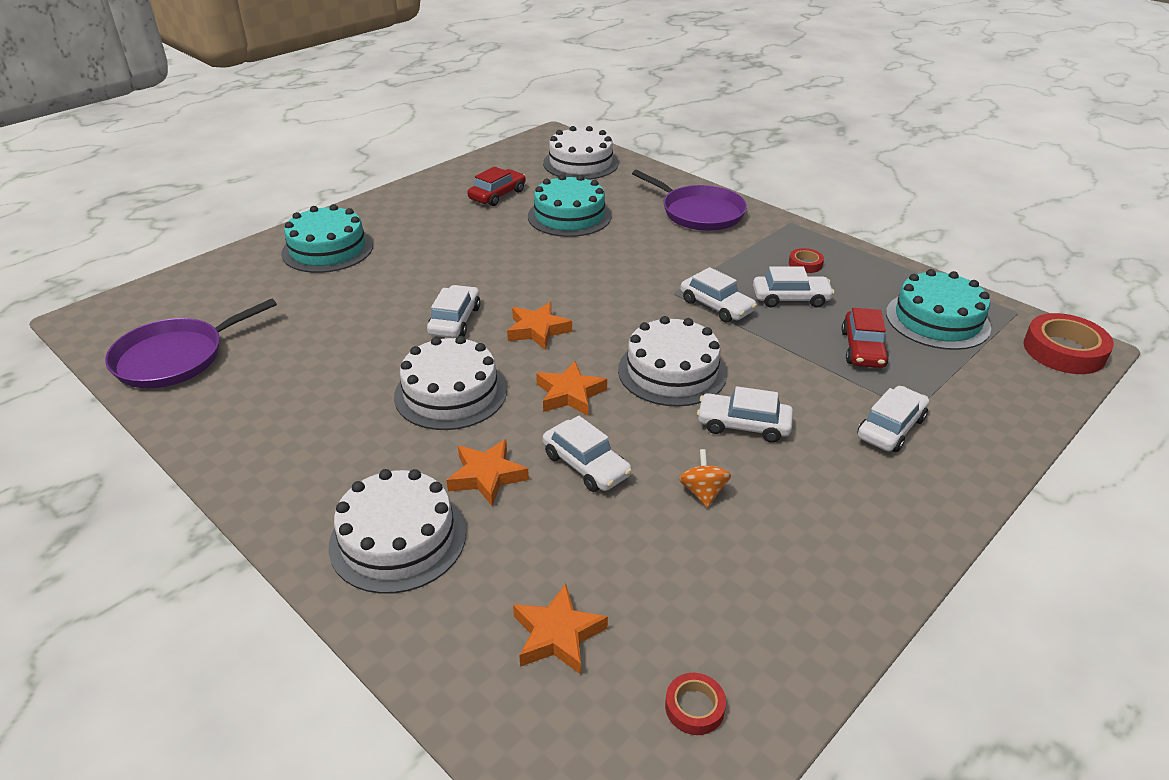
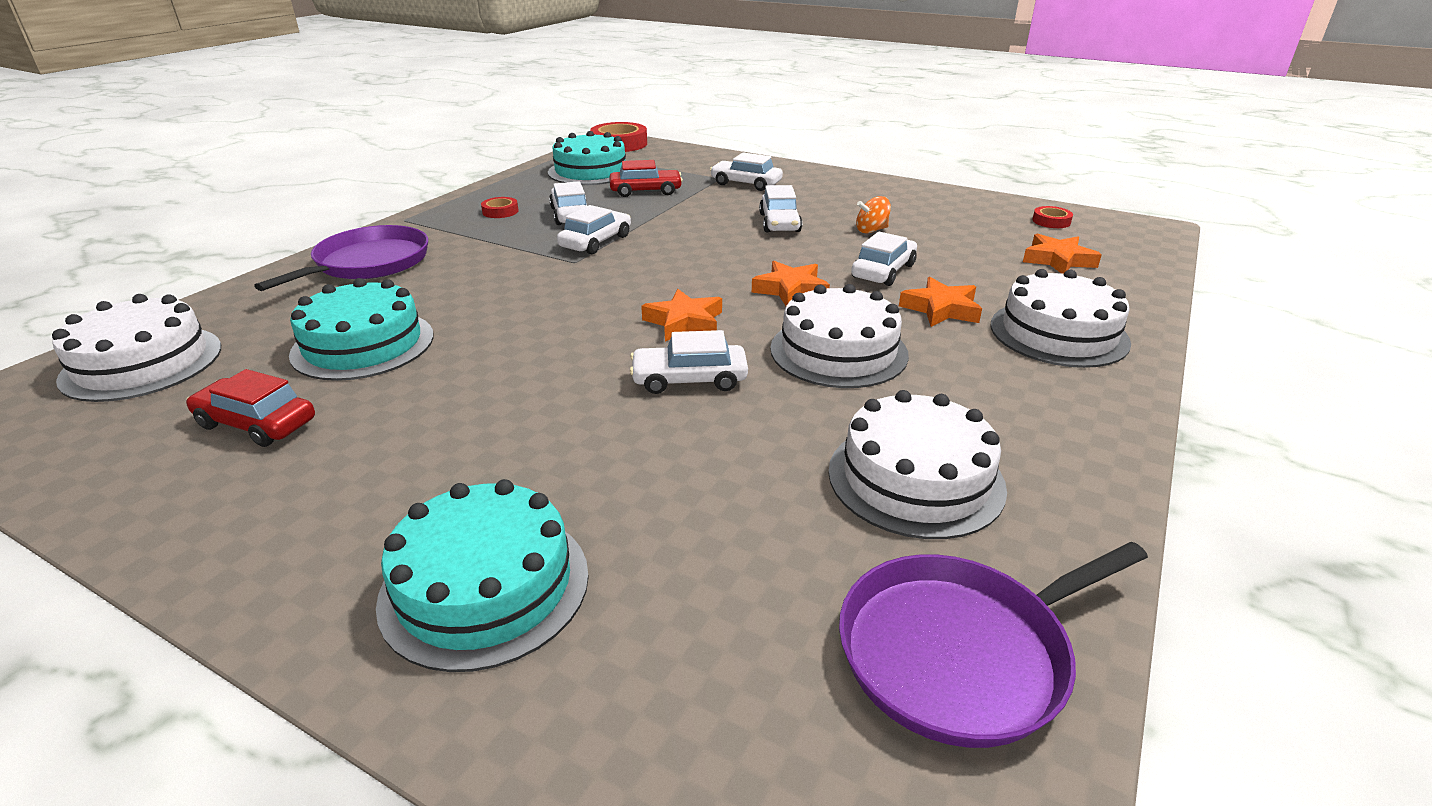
camera: 105 degrees left, 5 degrees down
purple pan [105,299,277,388] -> purple pan turned 120 degrees clockwise [839,542,1148,748]
white cake [618,316,727,407] -> white cake moved to [828,390,1007,539]

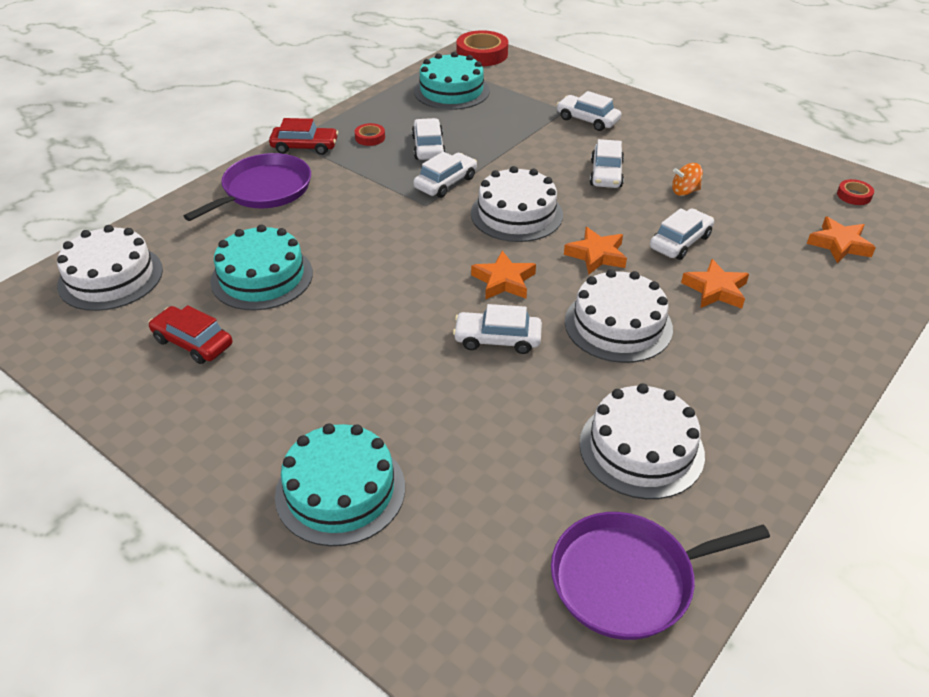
camera: 10 degrees right, 10 degrees up
red car [609,160,683,197] -> red car moved to [269,118,338,155]
white cake [991,269,1131,368] -> white cake moved to [471,166,563,242]

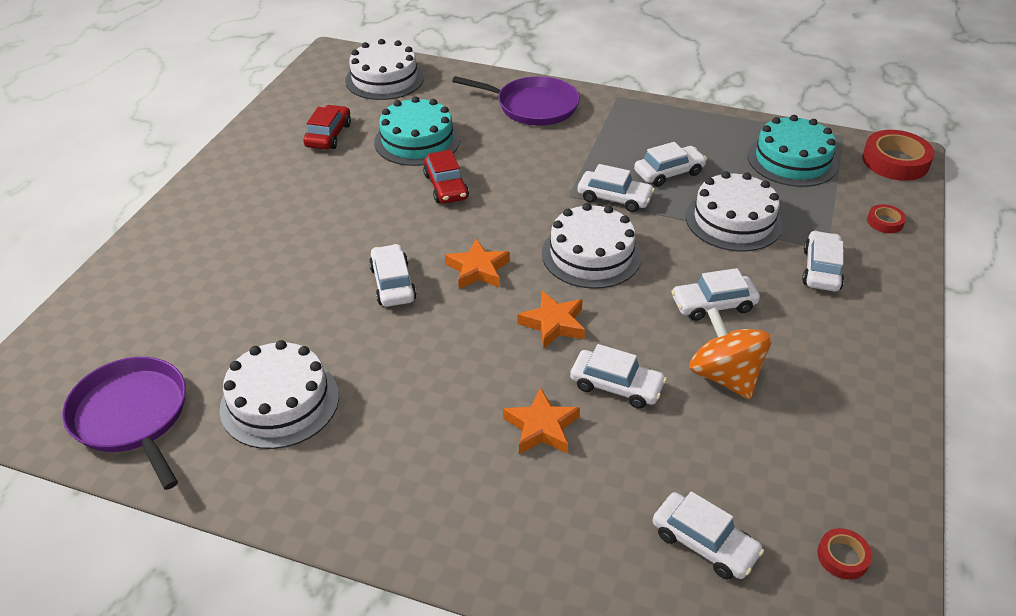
camera: 70 degrees right, 0 degrees up
red car [269,118,338,155] -> red car moved to [423,150,469,204]
turquoise cake [275,423,405,546] -> none
red tape [355,123,385,146] -> red tape moved to [867,204,906,233]
white cake [565,269,673,363] -> white cake moved to [686,171,783,252]
orange spinning top [672,163,703,196] -> orange spinning top [689,307,772,399], size x1.85
orange star [807,217,876,263] -> white car [653,491,764,580]

